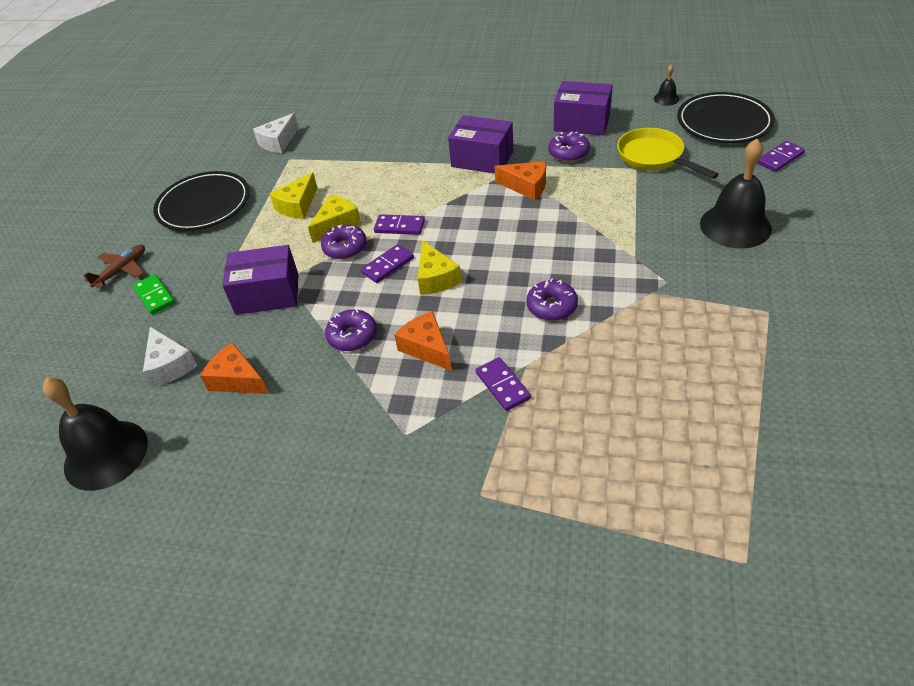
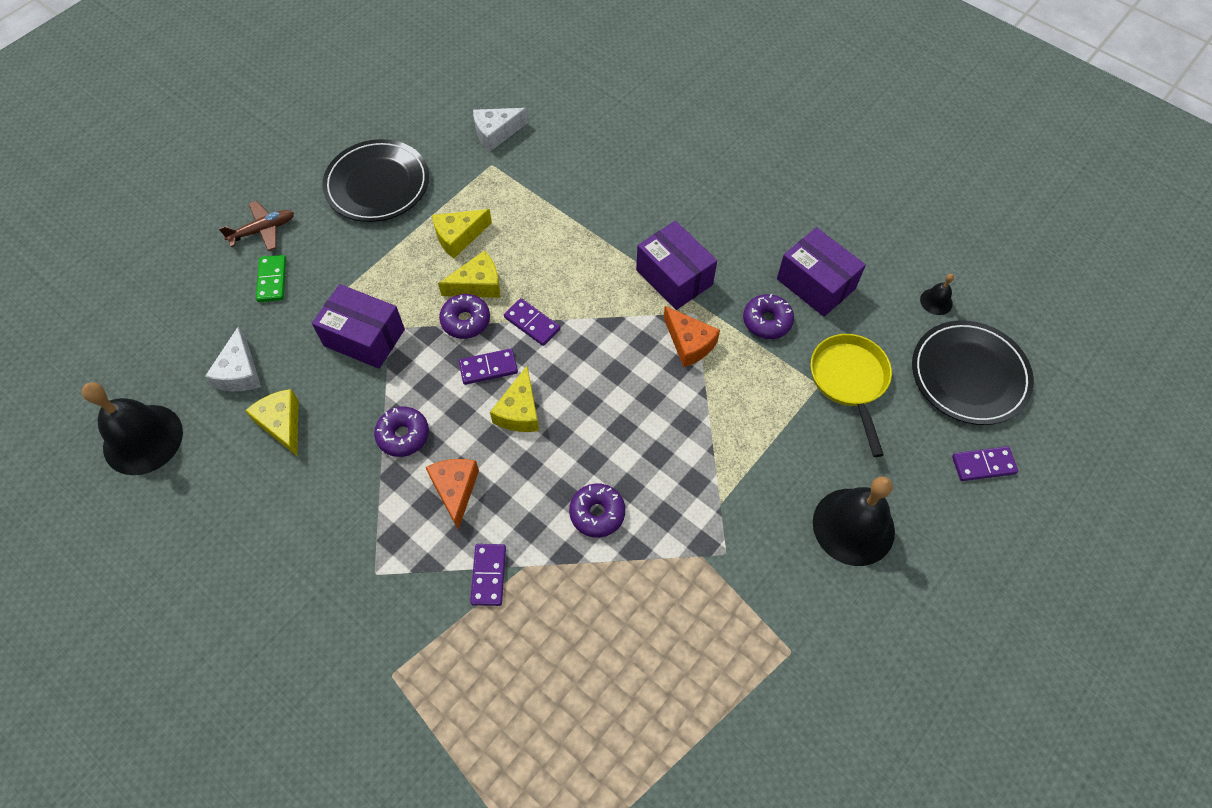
camera: 25 degrees right, 15 degrees up
orange cheese [200,343,268,394] -> yellow cheese [245,389,299,456]

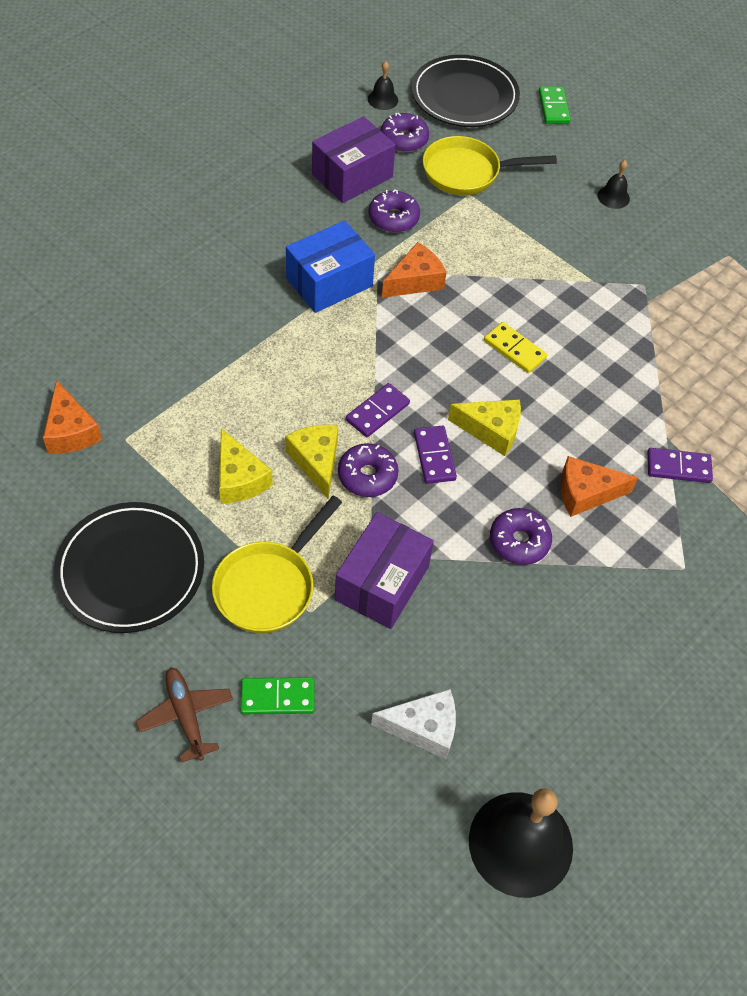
camera: 90 degrees left, 5 degrees down
yellow cheese [245,389,299,456] -> none
white cheese [473,108,528,152] -> orange cheese [43,380,102,454]
purple donut [569,483,625,538] -> purple donut moved to [381,113,429,152]
purple box [636,221,717,310] -> blue box [286,221,375,313]
black bell [813,476,895,566] -> black bell [597,160,630,209], size x0.45
purple domino [952,446,1018,481] -> green domino [539,86,571,124]
none -> yellow pan [212,496,342,633]
none -> yellow domino [484,322,547,373]

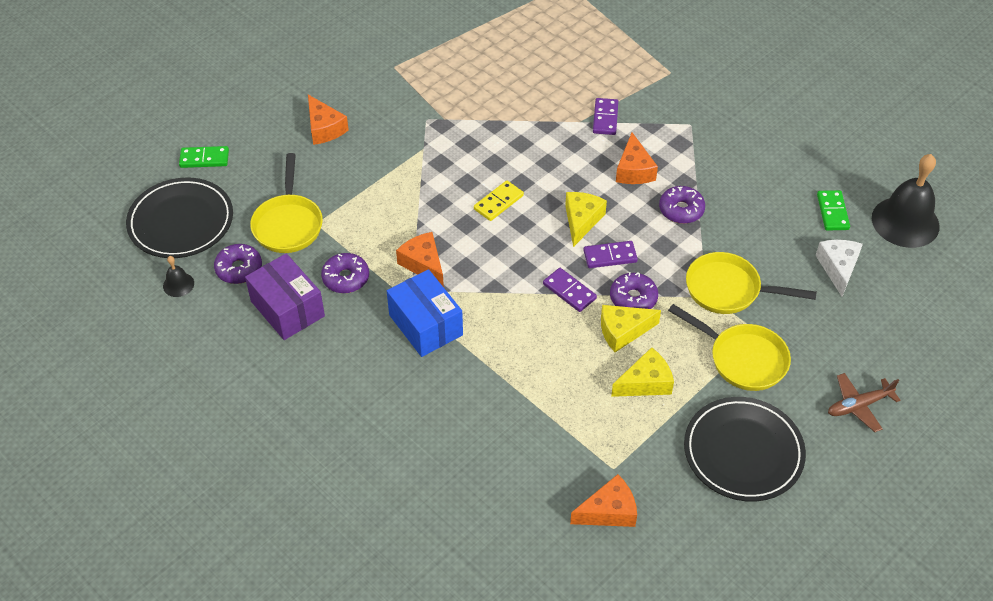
camera: 85 degrees left, 5 degrees down
green domino [240,677,315,714] -> green domino moved to [817,190,850,230]
purple box [335,512,434,629] -> yellow pan [686,252,817,314]
black bell [597,160,630,209] -> orange cheese [308,95,349,145]

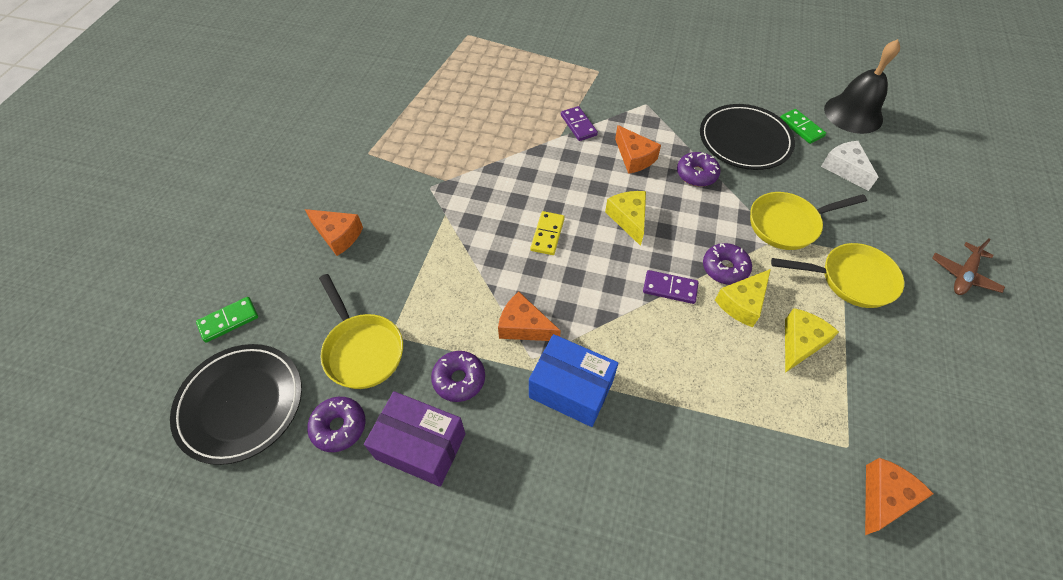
camera: 30 degrees left, 5 degrees up
black bell [163,256,194,297] -> none
purple domino [584,241,638,268] -> none
black plate [684,397,806,502] -> black plate moved to [700,104,795,170]

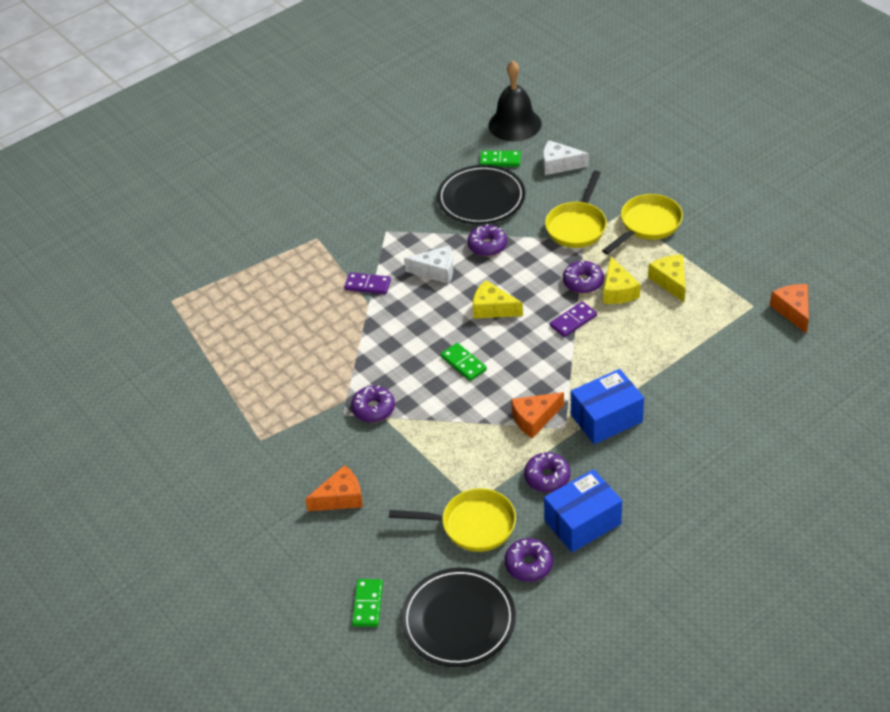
camera: 50 degrees left, 10 degrees down
purple box [364,391,466,487] -> blue box [544,469,622,552]
yellow domino [530,211,565,255] -> green domino [441,343,487,381]
orange cheese [615,125,661,174] -> white cheese [404,245,453,284]
brown plane [932,238,1005,295] -> none
none -> purple donut [351,386,395,422]

